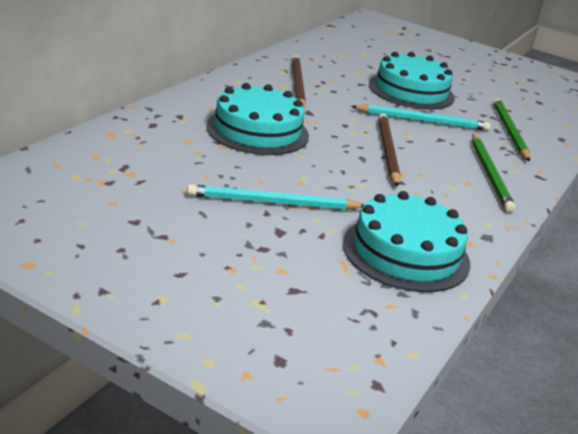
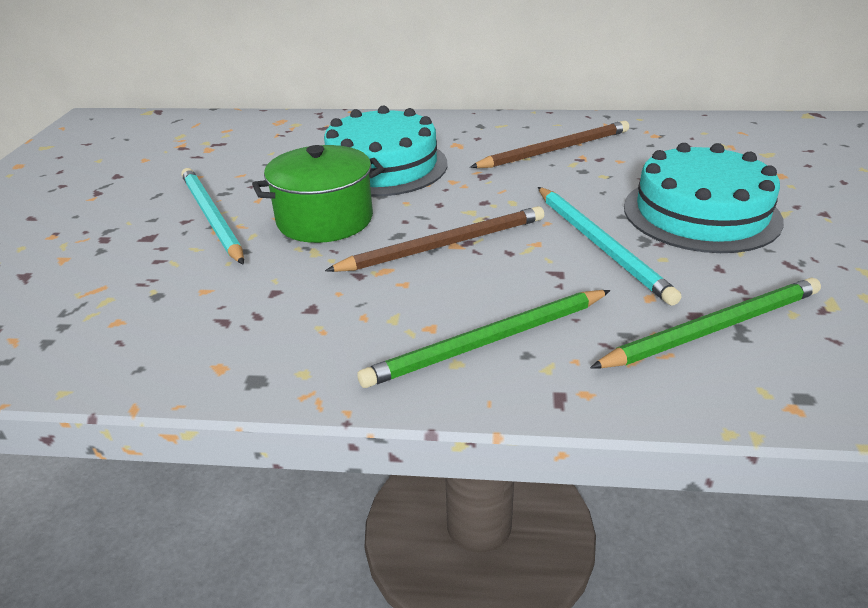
camera: 70 degrees right, 5 degrees up
turquoise cake [343,191,470,292] -> none
none -> green pot [252,145,384,243]

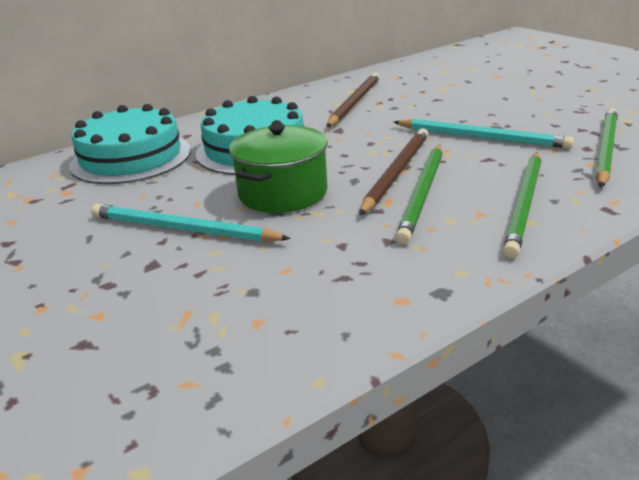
camera: 40 degrees left, 5 degrees down
turquoise cake [624,143,784,253] -> turquoise cake moved to [69,104,191,184]
none -> green pencil [396,145,442,244]

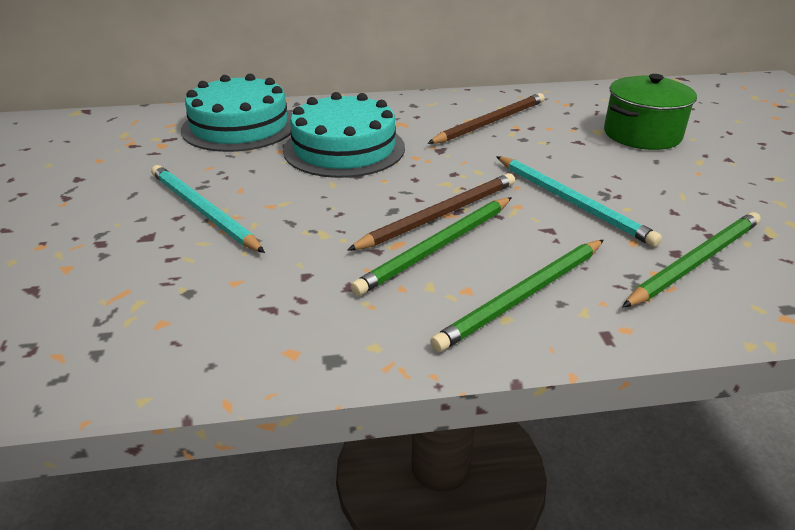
camera: 25 degrees right, 5 degrees up
green pot [229,124,328,213] -> green pot moved to [604,74,697,150]

